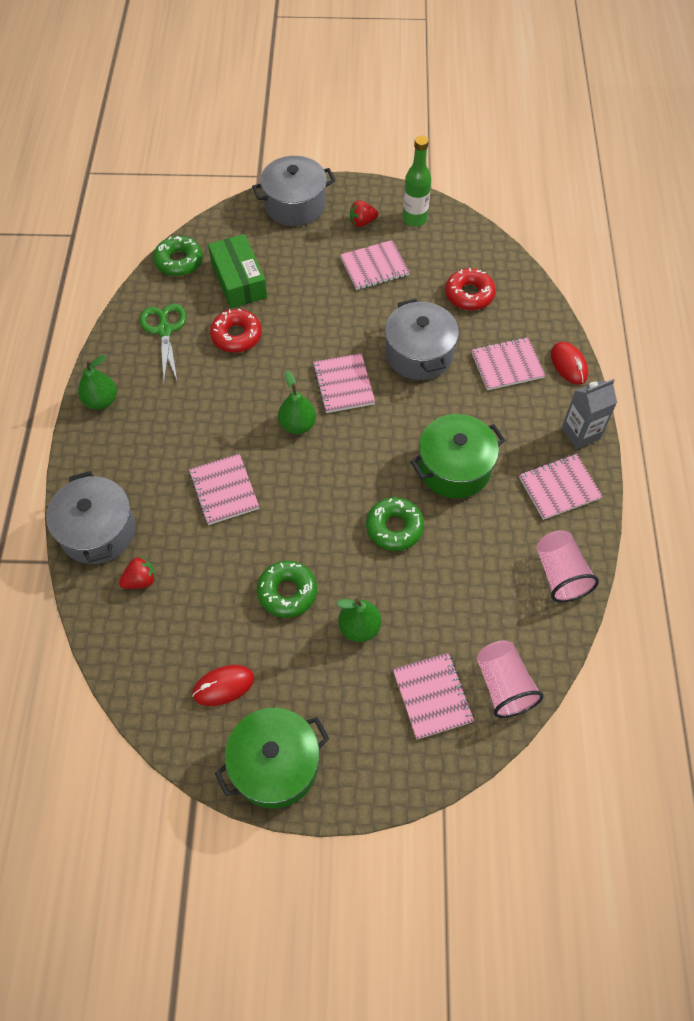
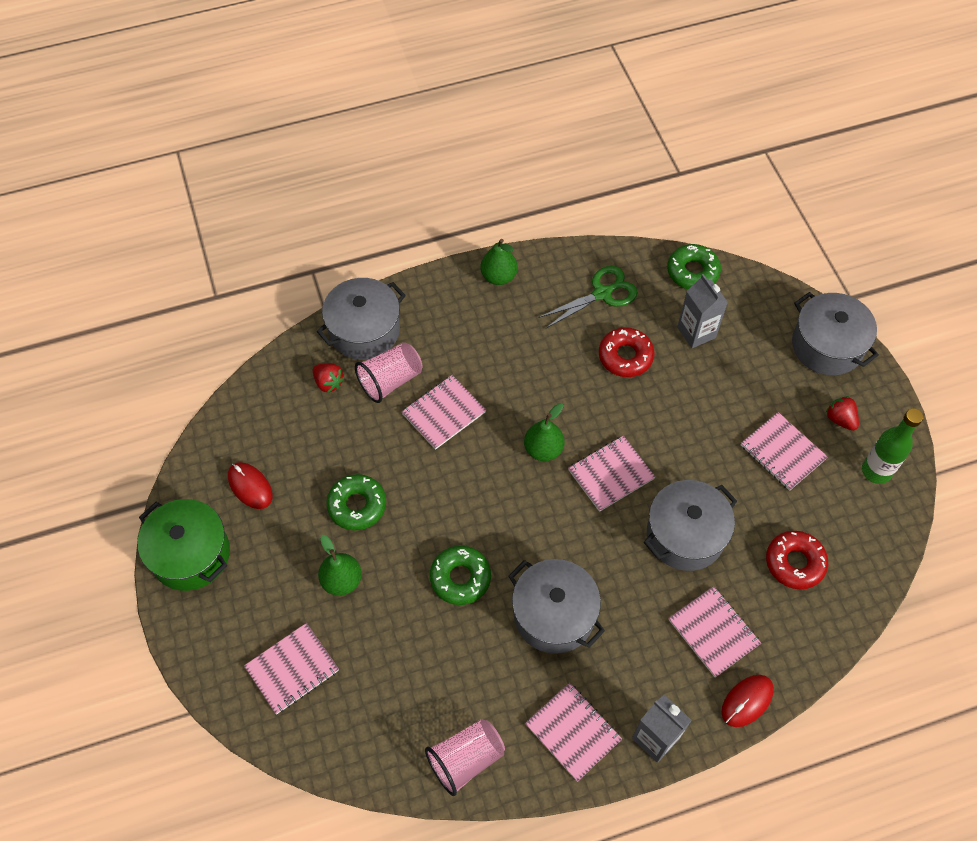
camera: 70 degrees right, 0 degrees up
green box [208,234,267,308] -> grey carton [677,274,728,348]
green pot [410,414,505,498] -> grey pot [508,559,605,654]
pink cup [477,640,544,718] -> pink cup moved to [355,342,422,403]

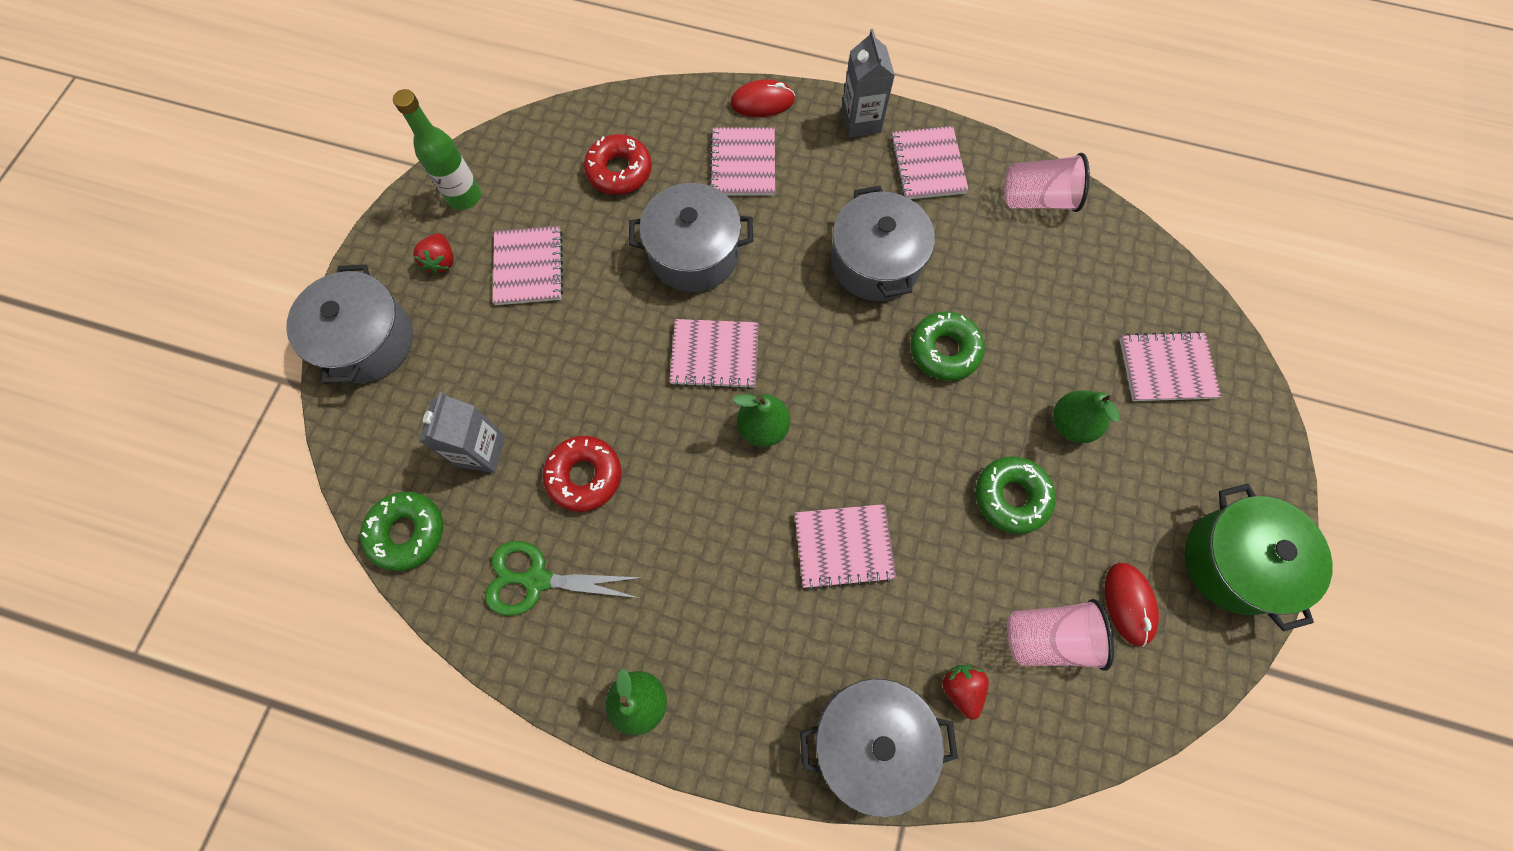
camera: 145 degrees left, 10 degrees up
pink cup [355,342,422,403] -> pink cup moved to [1007,599,1114,671]

